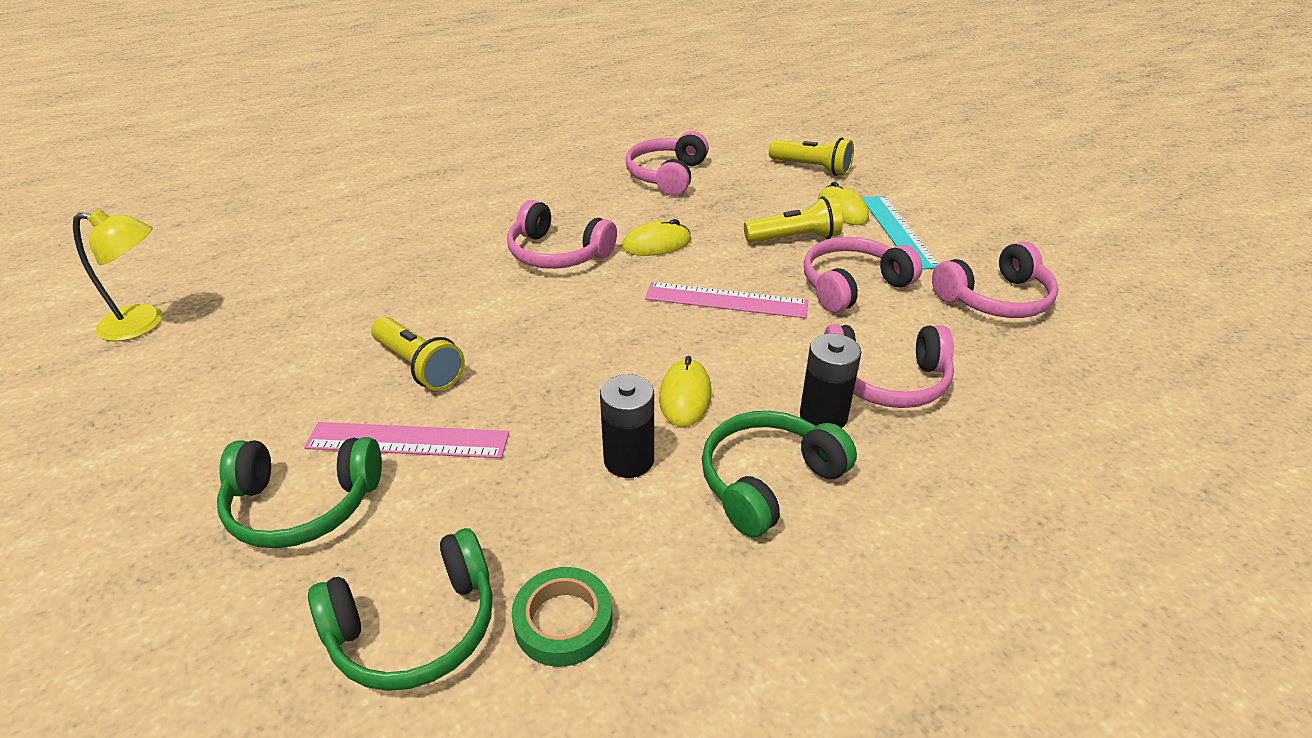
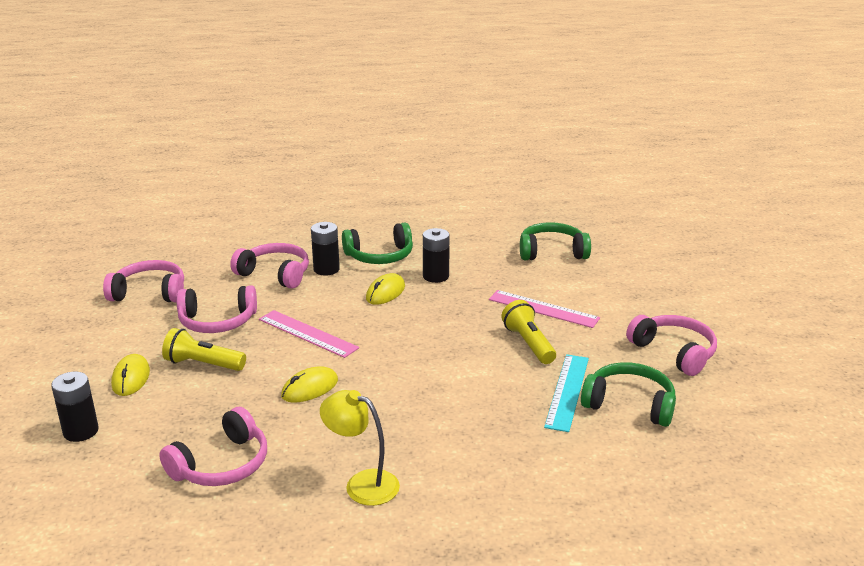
camera: 155 degrees left, 10 degrees down
yellow lamp [73,209,163,342] -> yellow lamp moved to [320,390,400,506]
green headphones [217,437,382,548] -> green headphones moved to [581,362,676,427]
pink headphones [507,200,617,269] -> pink headphones moved to [626,315,717,376]
green tape [512,567,613,667] -> none
yellow mouse [622,219,691,256] -> yellow mouse turned 45 degrees counterclockwise [281,366,338,403]
yellow flashlight [769,138,854,176] -> black battery [51,372,99,442]
turquoise ruler [862,196,938,270] -> turquoise ruler moved to [544,354,589,432]

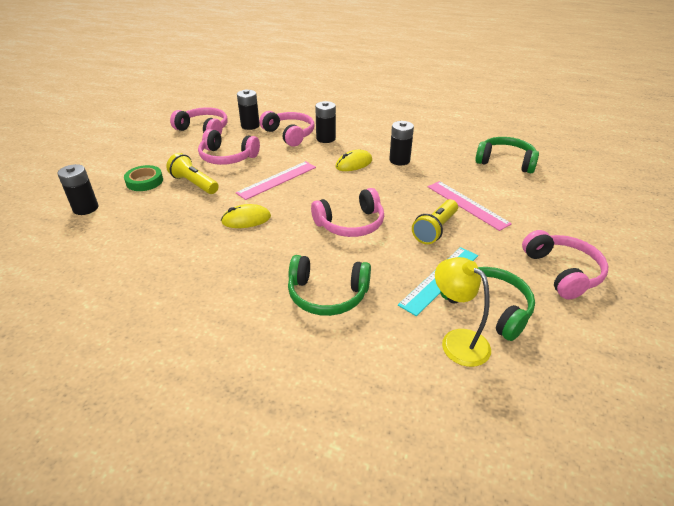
camera: 25 degrees right, 10 degrees up
yellow mouse [111,354,150,396] -> green tape [124,165,163,191]
pink headphones [159,407,267,486] -> pink headphones moved to [311,188,384,237]
pink ruler [259,310,359,358] -> pink ruler turned 75 degrees clockwise [236,161,316,200]
yellow lamp [320,390,400,506] -> yellow lamp moved to [435,257,491,367]
green headphones [342,223,413,264] -> green headphones moved to [288,255,371,316]
yellow flashlight [501,300,556,364] -> yellow flashlight turned 150 degrees counterclockwise [412,199,458,244]
none -> black battery [237,89,260,130]

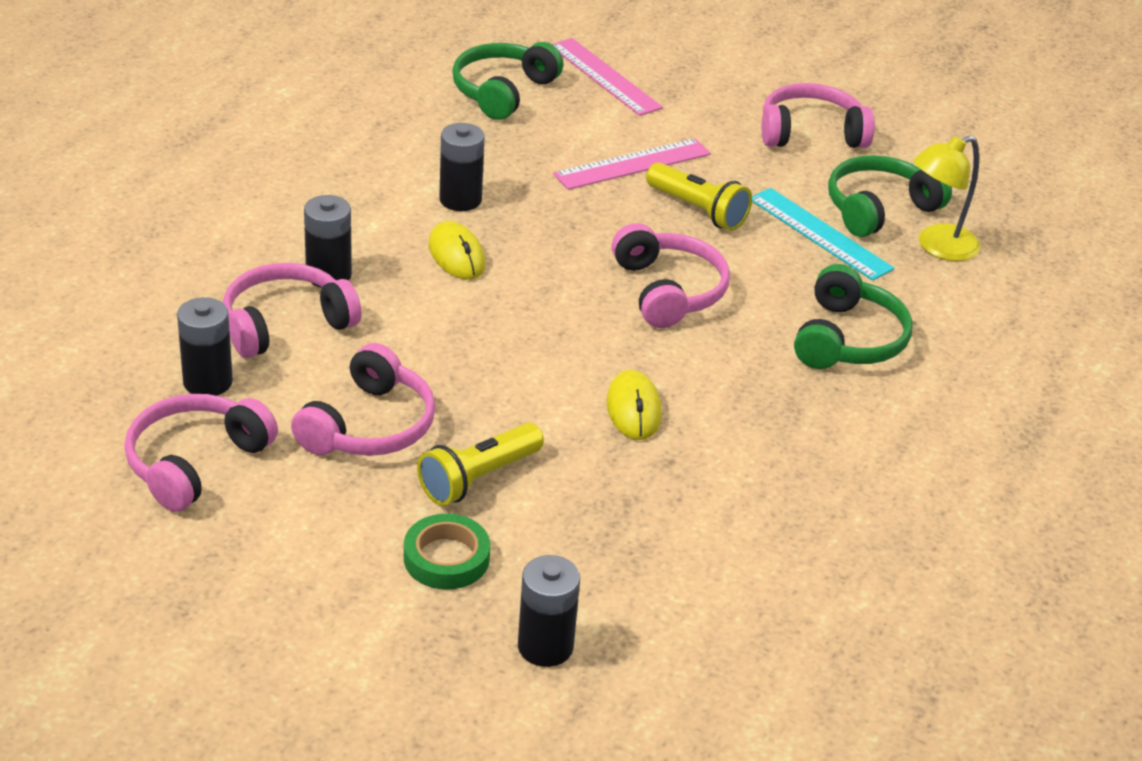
camera: 85 degrees left, 0 degrees up
pink ruler [236,161,316,200] -> pink ruler moved to [552,38,663,116]

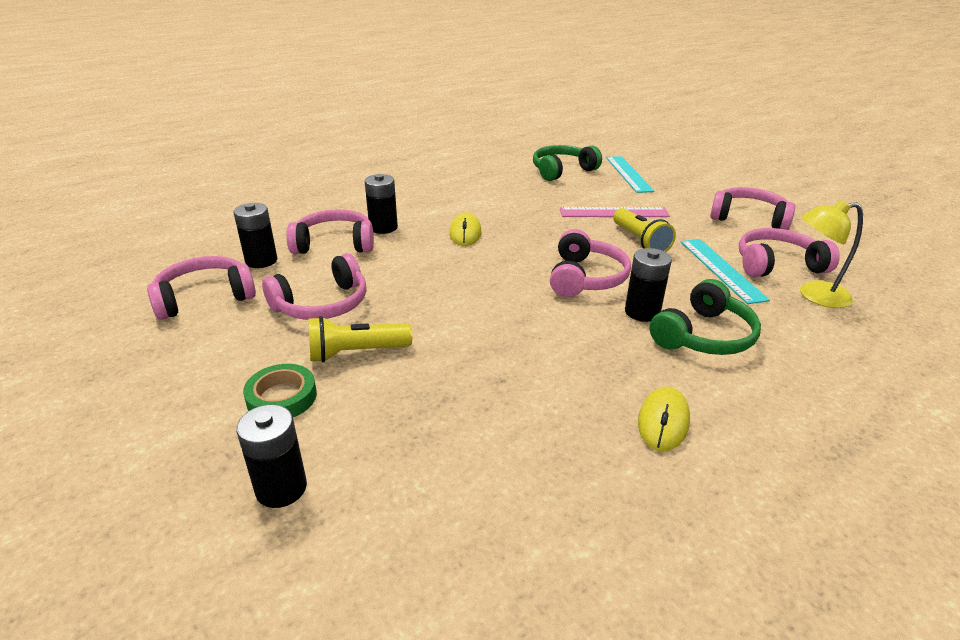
camera: 30 degrees right, 5 degrees down
black battery [439,123,485,211] -> black battery moved to [625,248,672,322]
pink ruler [552,38,663,116] -> turquoise ruler [606,156,654,193]
yellow mouse [606,370,662,440] -> yellow mouse moved to [638,387,690,451]
green headphones [828,155,952,237] -> pink headphones [739,228,840,277]

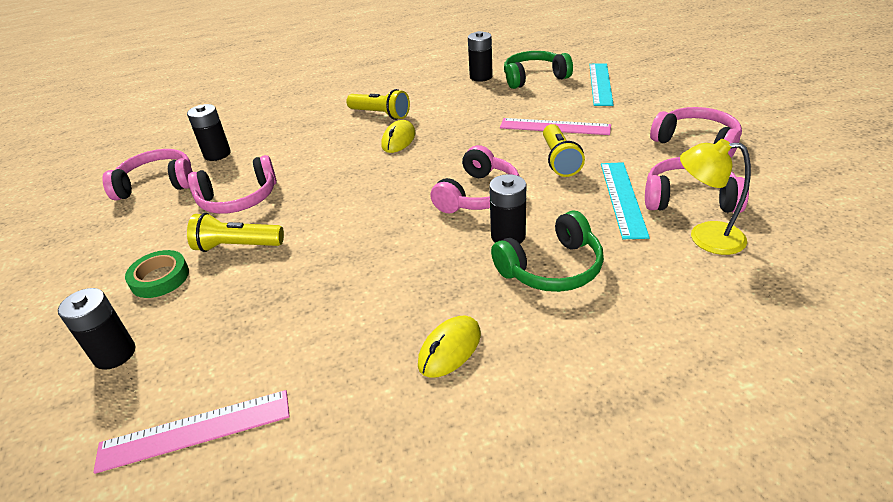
camera: 20 degrees right, 5 degrees up
pink headphones [286,209,374,254] -> none
black battery [365,174,398,234] -> black battery moved to [468,31,493,82]
none -> pink ruler [94,390,290,474]
none -> yellow flashlight [346,89,410,120]

